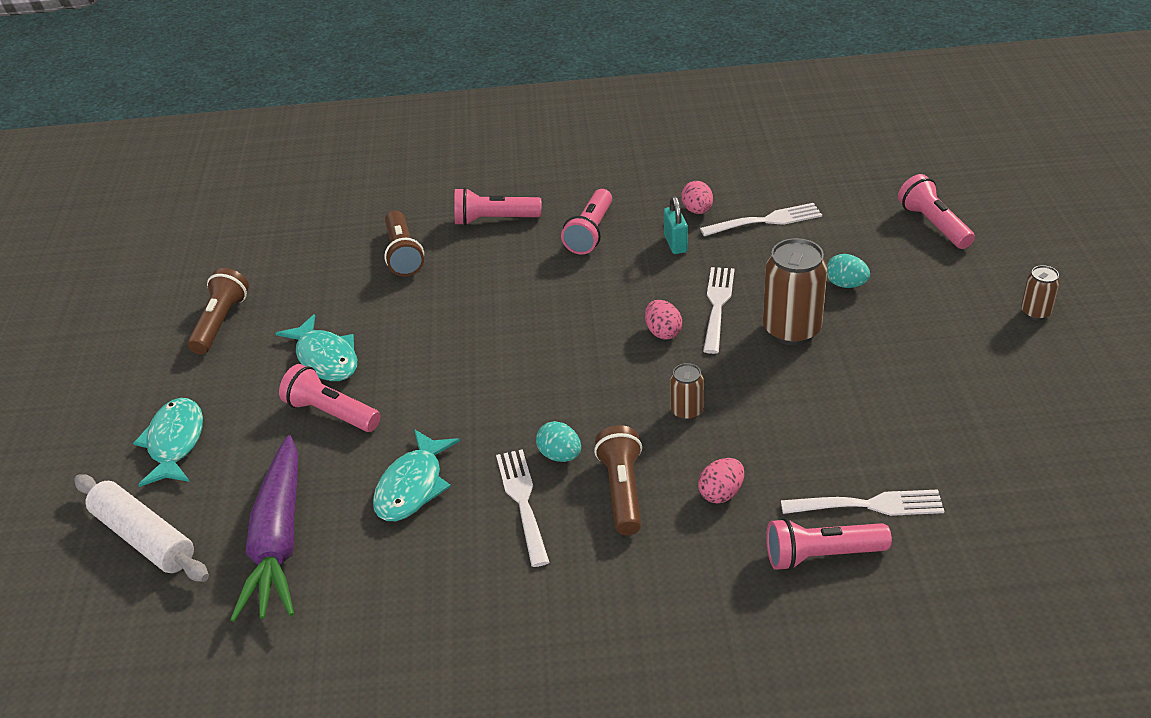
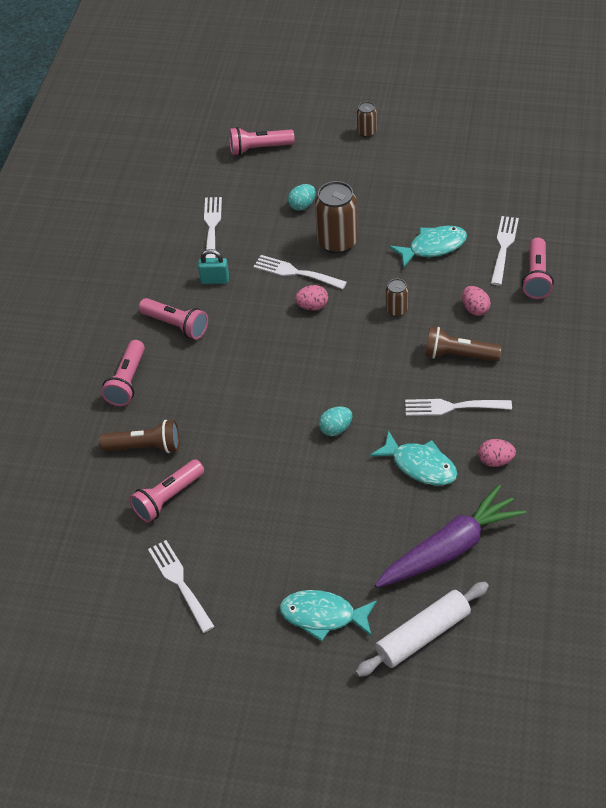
camera: 75 degrees left, 10 degrees up
brown flashlight [187,268,249,355] -> white fork [148,540,215,633]
purple carrot [230,435,298,622] -> purple carrot turned 45 degrees counterclockwise [375,485,526,588]
turquoise fish [275,314,357,381] -> turquoise fish moved to [389,226,467,268]
pink flashlight [279,364,380,432] -> pink flashlight moved to [129,459,204,523]
turquoise egg [536,421,581,462] -> turquoise egg moved to [319,406,352,436]
pink egg [681,181,713,214] -> pink egg moved to [478,439,516,467]

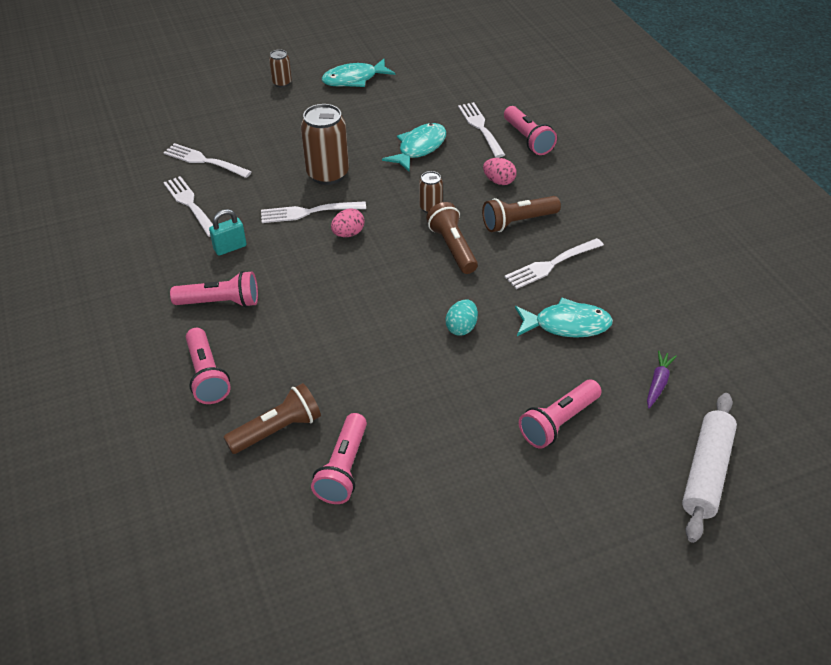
camera: 35 degrees left, 5 degrees down
white fork [148,540,215,633] -> white fork moved to [163,143,252,178]
pink flashlight [229,127,295,156] -> pink flashlight moved to [519,380,602,449]
turquoise fish [280,590,377,642] -> turquoise fish moved to [322,59,395,87]
turquoise egg [288,184,316,211] -> none
purple carrot [375,485,526,588] -> purple carrot [647,350,677,408], size x0.41
pink egg [478,439,516,467] -> none
none -> brown flashlight [426,202,478,274]

